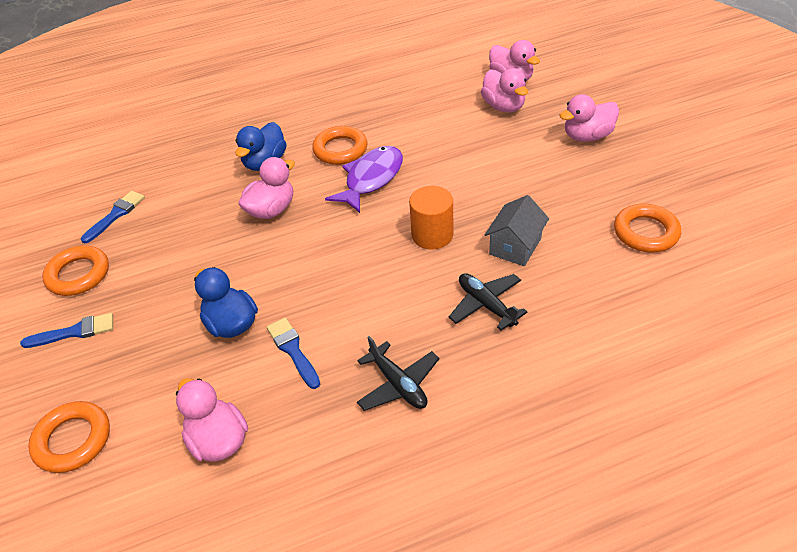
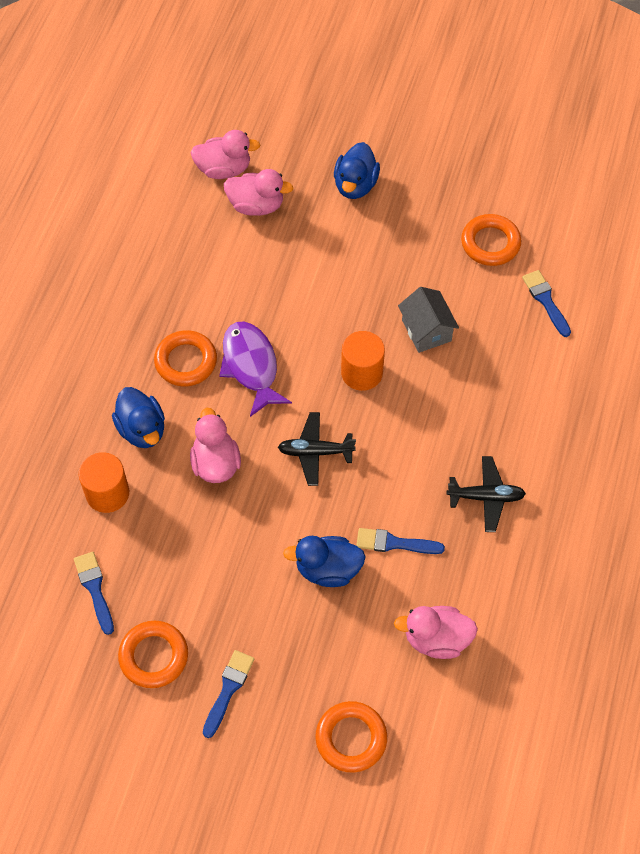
camera: 55 degrees left, 15 degrees up
black plane [449,273,527,331] -> black plane moved to [278,412,356,486]
pink duck [559,94,619,142] -> blue duck [334,142,380,199]
none -> orange cylinder [79,452,129,513]
none -> blue brush [522,270,571,337]

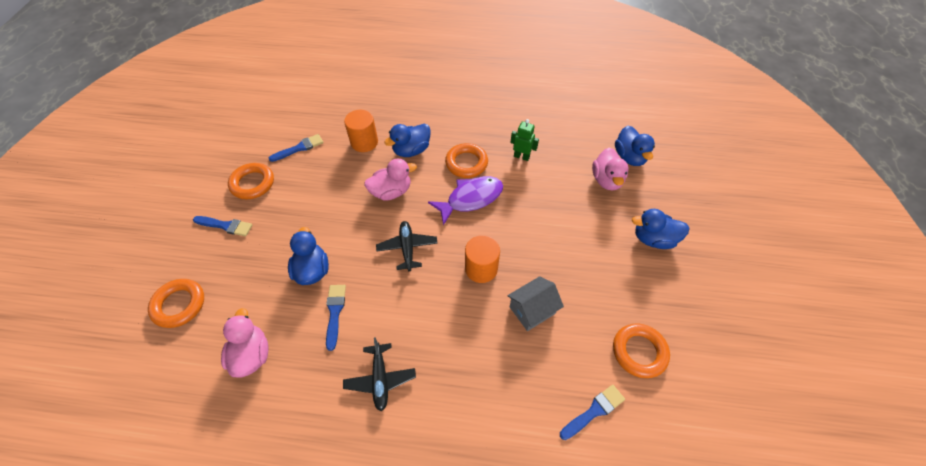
camera: 80 degrees right, 5 degrees down
pink duck [190,130,260,179] -> blue duck [615,126,655,166]
none -> green robot [510,119,539,161]

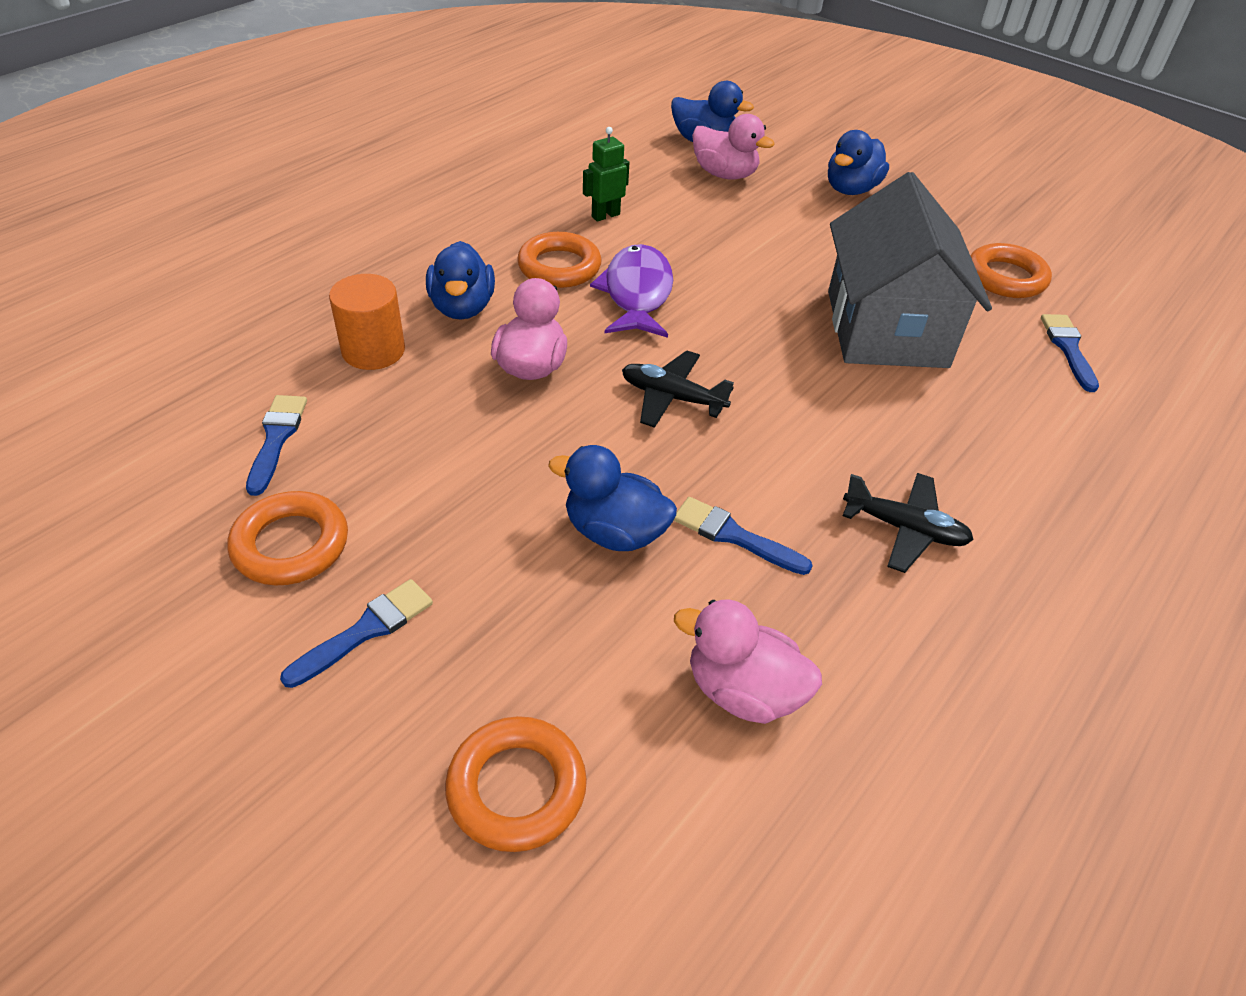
camera: 60 degrees left, 10 degrees down
orange cylinder [465,235,500,283] -> none
grey house [507,276,564,331] -> grey house [828,172,992,368], size x2.01

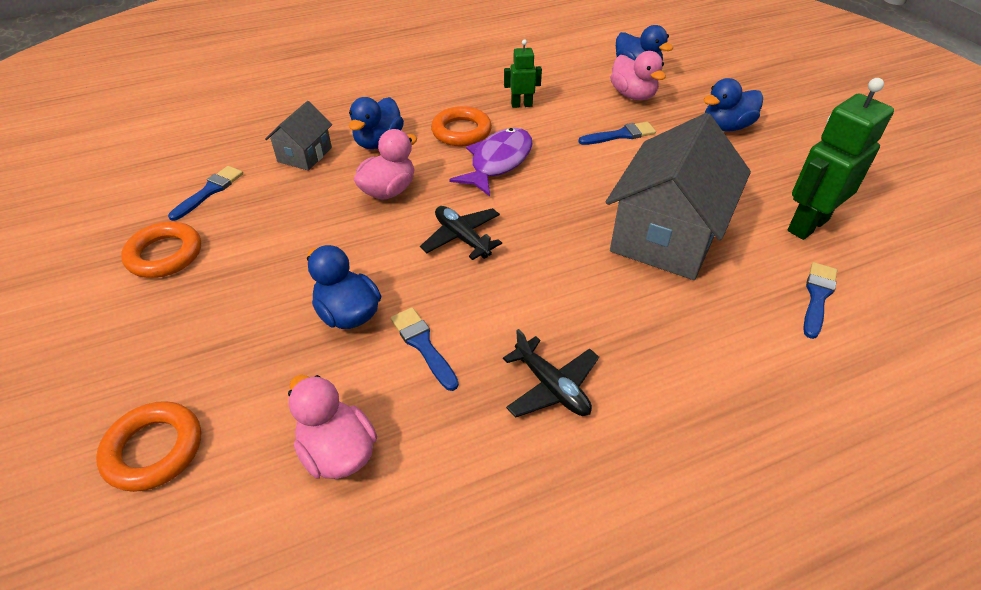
camera: 30 degrees right, 0 degrees up
blue brush [280,579,433,688] -> blue brush moved to [579,122,656,145]
orange cylinder [329,274,405,370] -> grey house [265,101,332,171]
orange ring [970,243,1052,298] -> green robot [788,78,894,240]

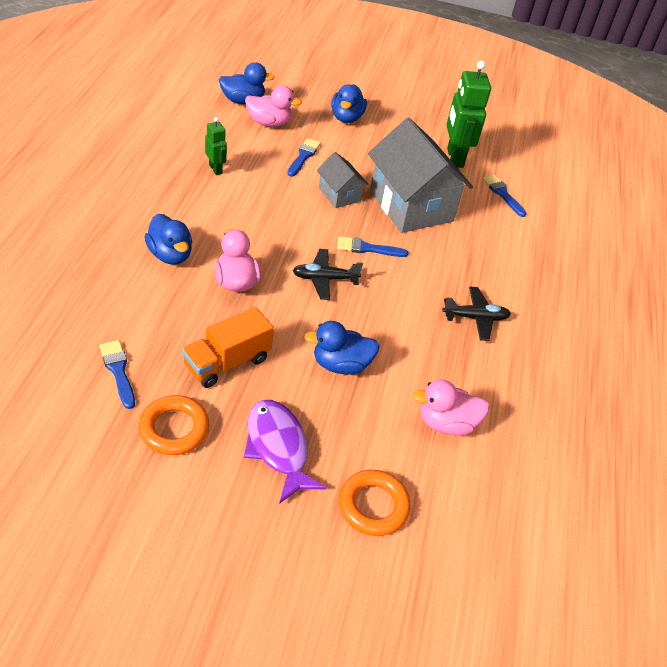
camera: 60 degrees left, 0 degrees up
grey house [265,101,332,171] -> grey house moved to [317,152,368,208]
blue brush [391,307,459,391] -> blue brush moved to [337,236,408,257]
orange ring [431,106,492,146] -> none
purple fish [449,128,533,196] -> purple fish moved to [244,400,327,504]
green robot [504,39,542,108] -> green robot turned 120 degrees clockwise [205,117,227,175]
none -> orange truck [182,307,274,388]

